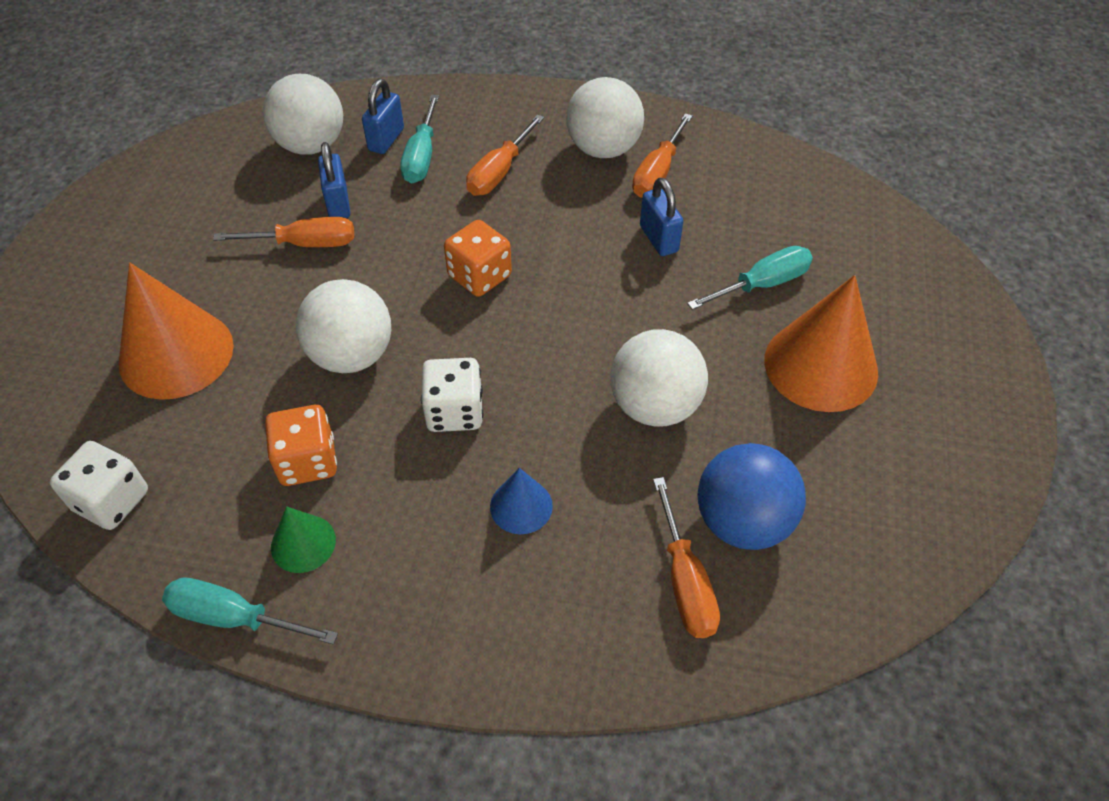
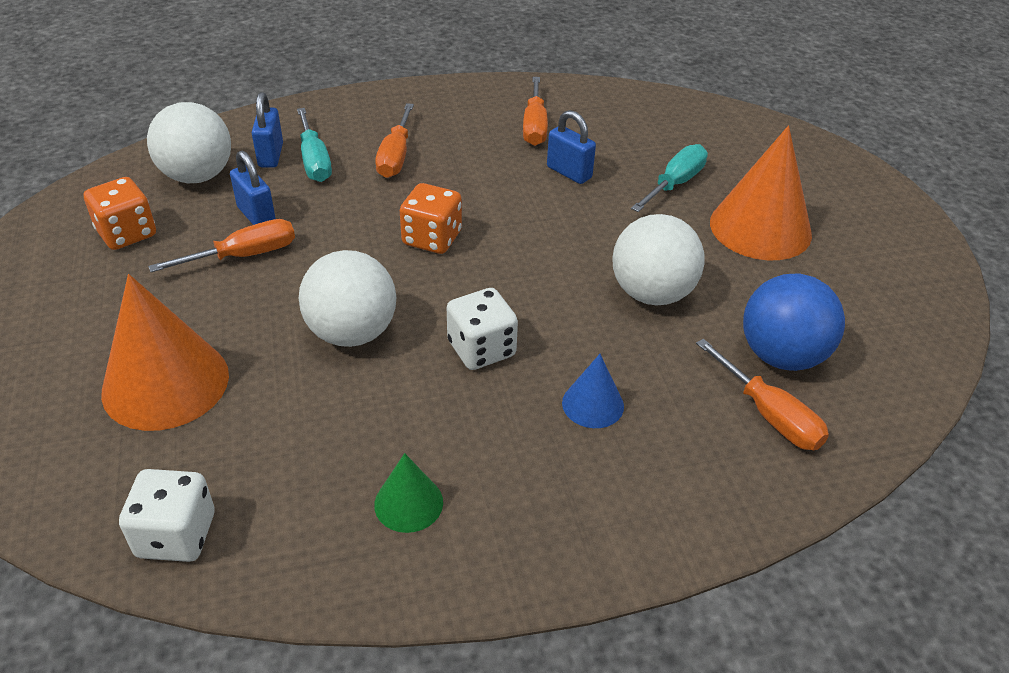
camera: 25 degrees left, 10 degrees down
turquoise screwdriver [162,578,338,645] -> none
orange dice [265,405,337,486] -> orange dice moved to [84,177,156,250]
white ball [566,77,644,158] -> none

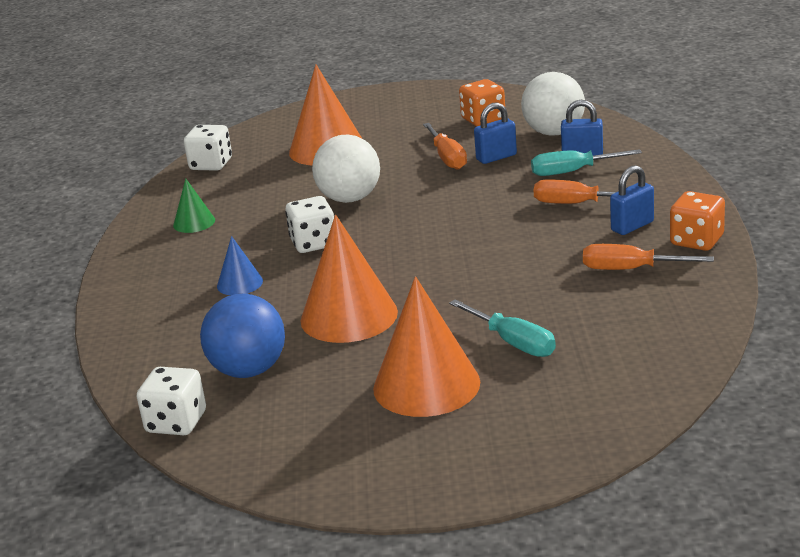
camera: 105 degrees right, 15 degrees down
orange dice [400,183,462,254] -> orange dice moved to [670,191,725,251]
blue padlock [547,110,596,184] -> blue padlock moved to [610,165,654,235]
white ball [612,214,705,305] -> orange cone [301,215,398,343]
orange screwdriver [696,339,829,450] -> none
none -> white dice [137,367,206,435]

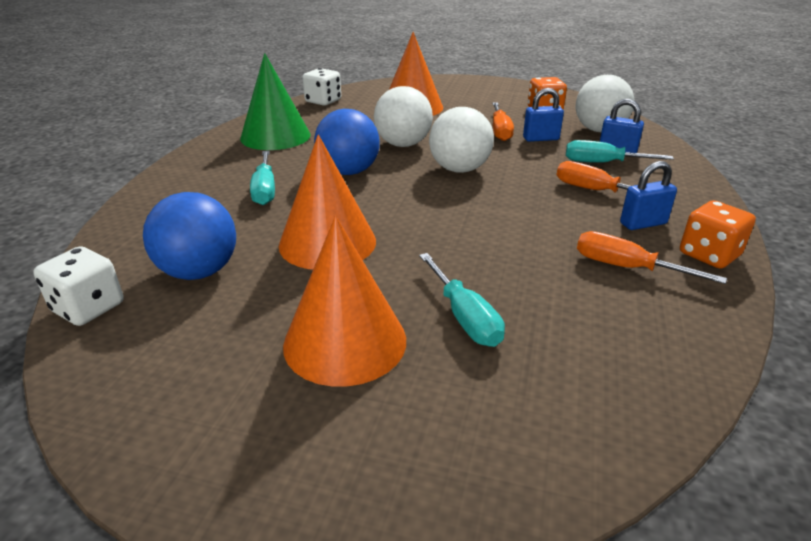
camera: 15 degrees right, 5 degrees up
green cone [173,179,215,233] -> green cone [240,53,311,150], size x1.99
blue cone [217,236,263,295] -> turquoise screwdriver [250,151,275,205]
white dice [285,196,334,253] -> blue ball [314,109,380,175]
none -> white ball [429,107,494,173]

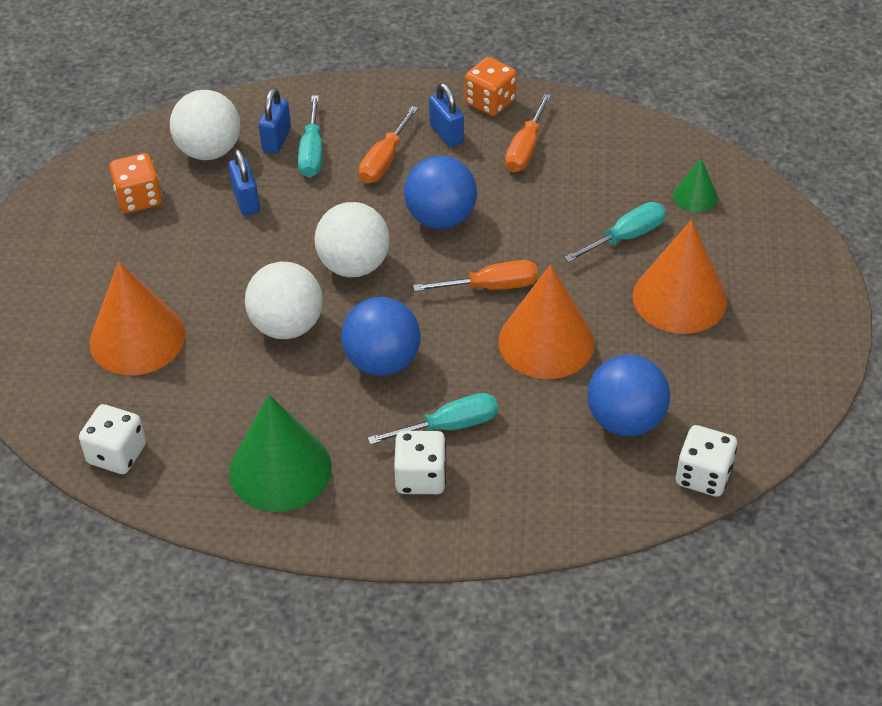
camera: 100 degrees left, 15 degrees up
orange screwdriver [492,102,514,141] -> orange screwdriver moved to [413,260,538,292]
none -> white dice [394,431,446,494]
none -> blue ball [404,156,477,229]
none -> green cone [673,158,718,212]

